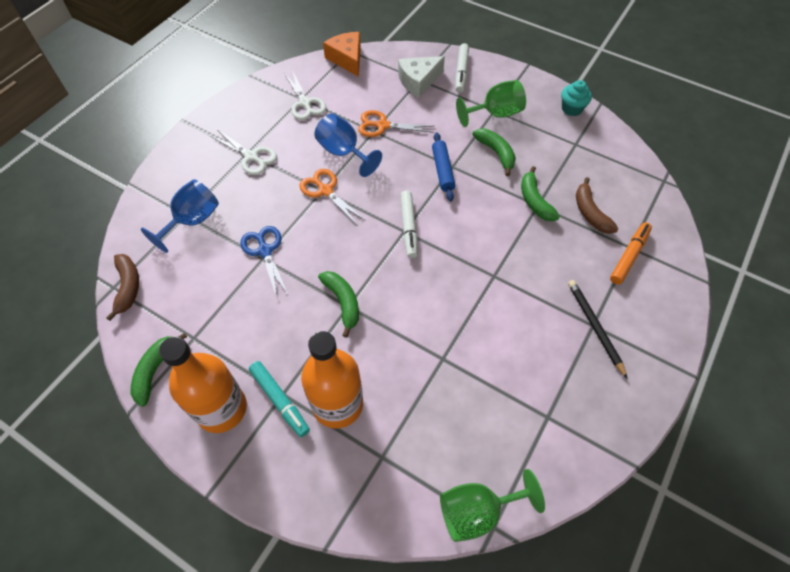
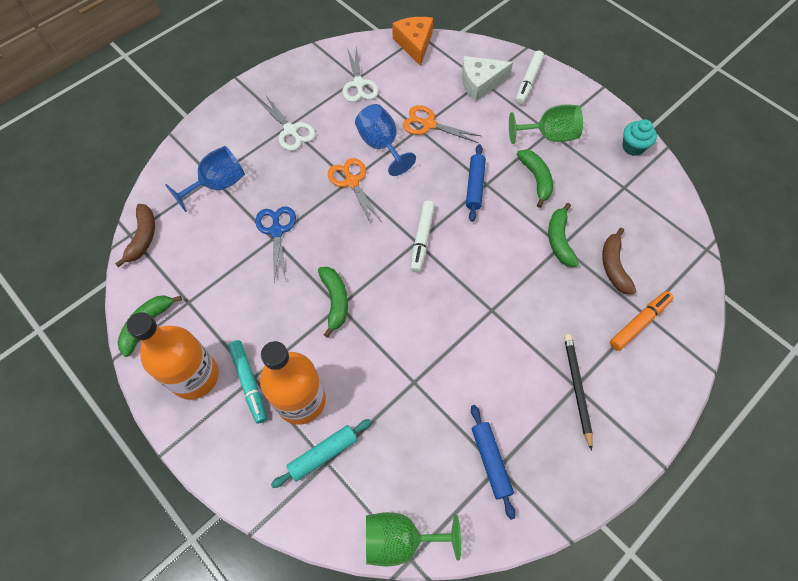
camera: 15 degrees right, 5 degrees up
none -> turquoise rolling pin [271,419,372,488]
none -> blue rolling pin [471,405,516,520]

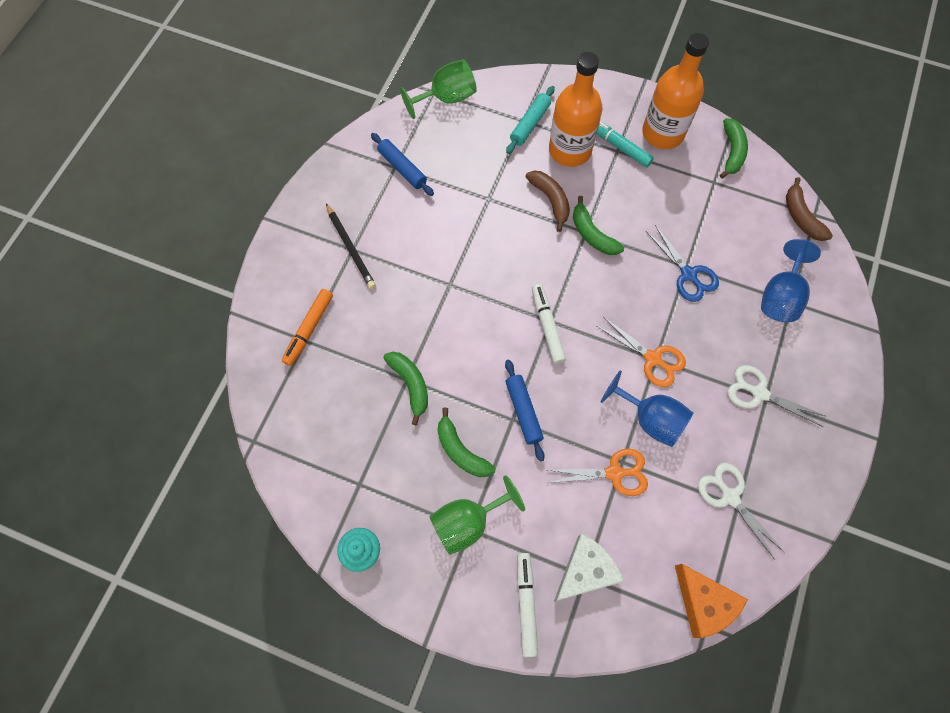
camera: 155 degrees right, 5 degrees up
brown banana [602,228,636,295] -> brown banana moved to [525,171,570,232]

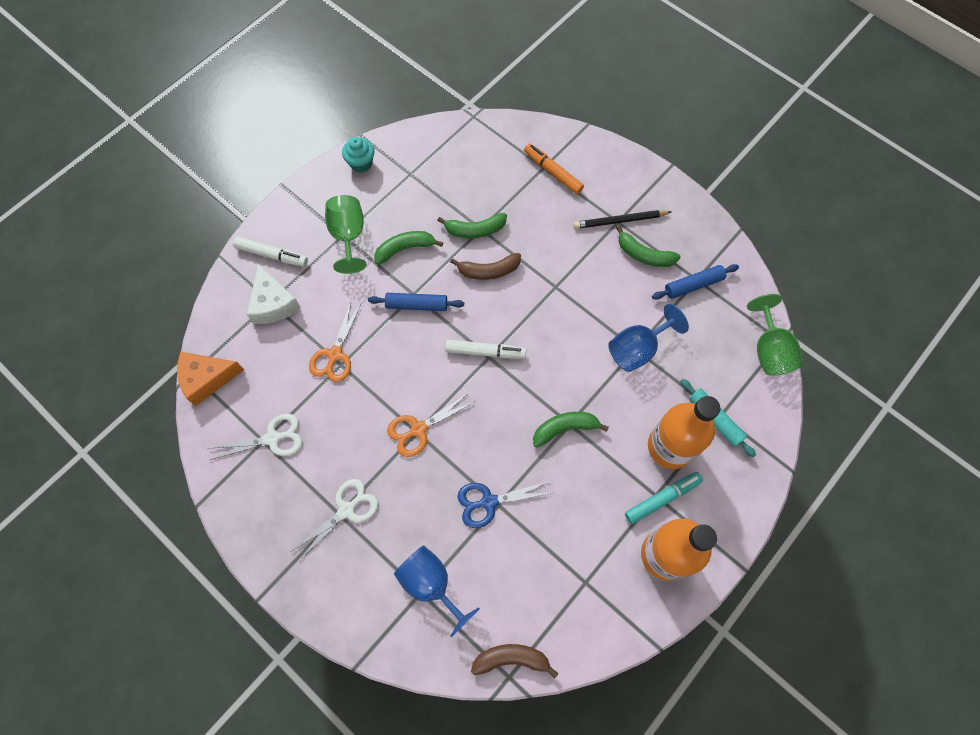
camera: 110 degrees right, 0 degrees up
brown banana [525,171,570,232] -> brown banana moved to [450,253,521,280]
blue goblet [601,370,694,447] -> blue goblet moved to [608,304,689,372]
green banana [720,118,748,179] -> green banana moved to [616,225,681,267]

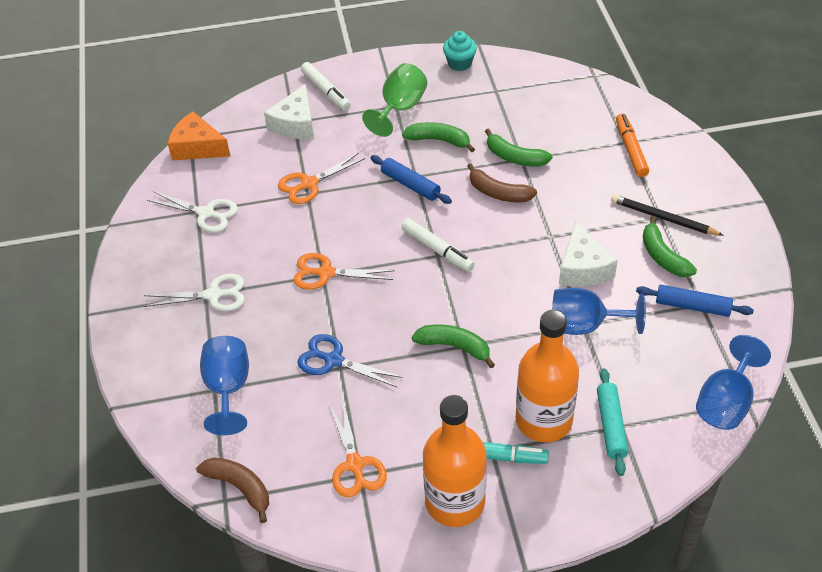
camera: 40 degrees right, 20 degrees down
green goblet [747,294,803,376] -> blue goblet [696,335,771,430]
none -> orange scissors [329,403,387,498]
none -> white cheese [559,221,618,287]

